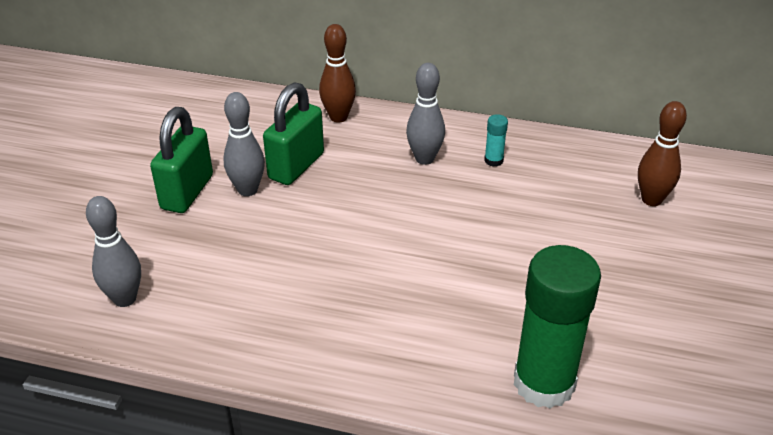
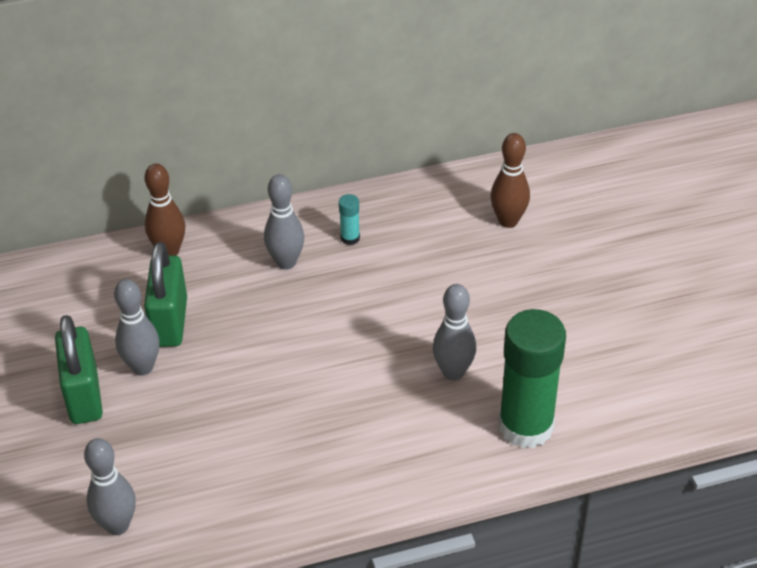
camera: 30 degrees left, 5 degrees up
none -> grey bowling pin [433,284,476,381]

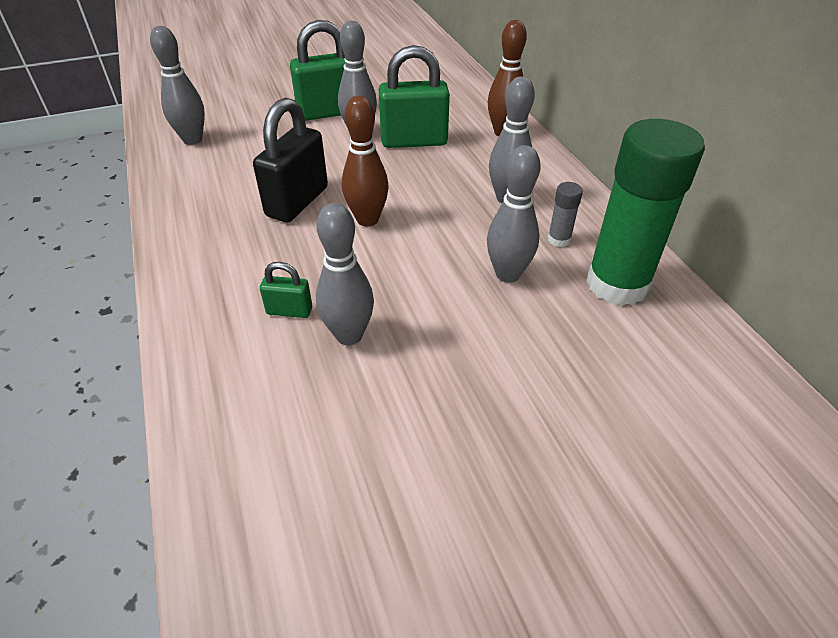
camera: 85 degrees right, 0 degrees up
turquoise glue stick [339,194,360,245] -> grey glue stick [548,182,583,247]
brown bowling pin [490,133,530,228] -> brown bowling pin moved to [342,95,389,226]
green glue stick [499,309,566,448] -> green glue stick moved to [586,119,705,306]
none -> black padlock [253,97,328,223]
none -> green padlock [260,262,312,318]
none -> grey bowling pin [487,145,541,283]

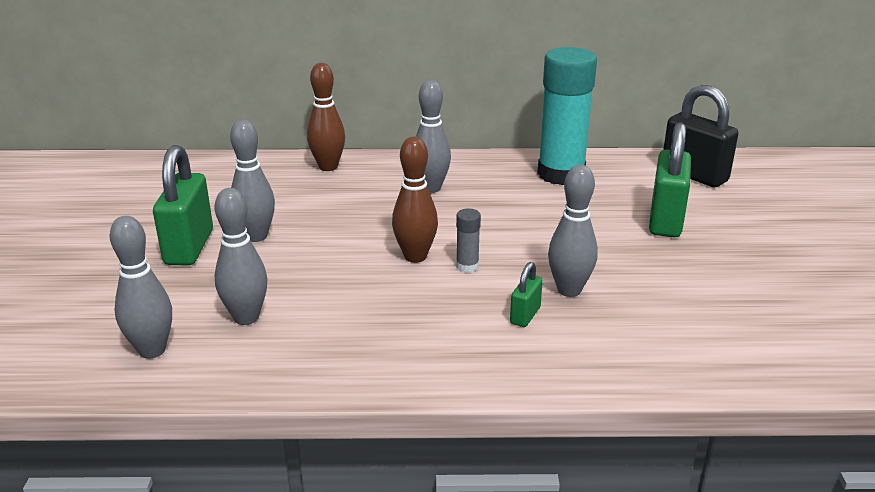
camera: 70 degrees left, 15 degrees down
black padlock [253,97,328,223] -> black padlock moved to [663,85,739,187]
green padlock [379,45,450,148] -> green padlock moved to [649,122,691,238]
grey bowling pin [487,145,541,283] -> grey bowling pin moved to [215,188,268,325]
grey glue stick [548,182,583,247] -> grey glue stick moved to [456,208,481,272]
green glue stick [586,119,705,306] -> turquoise glue stick [537,47,597,185]

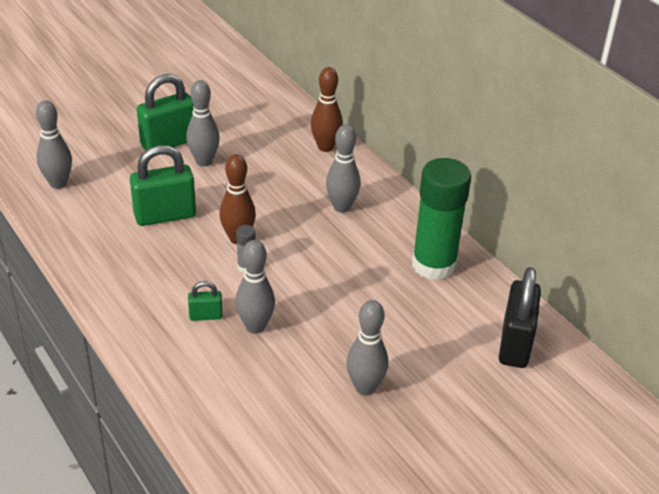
camera: 55 degrees right, 10 degrees up
grey bowling pin [215,188,268,325] -> grey bowling pin moved to [347,300,388,395]
turquoise glue stick [537,47,597,185] -> green glue stick [412,158,471,280]
green padlock [649,122,691,238] -> green padlock moved to [130,145,196,226]

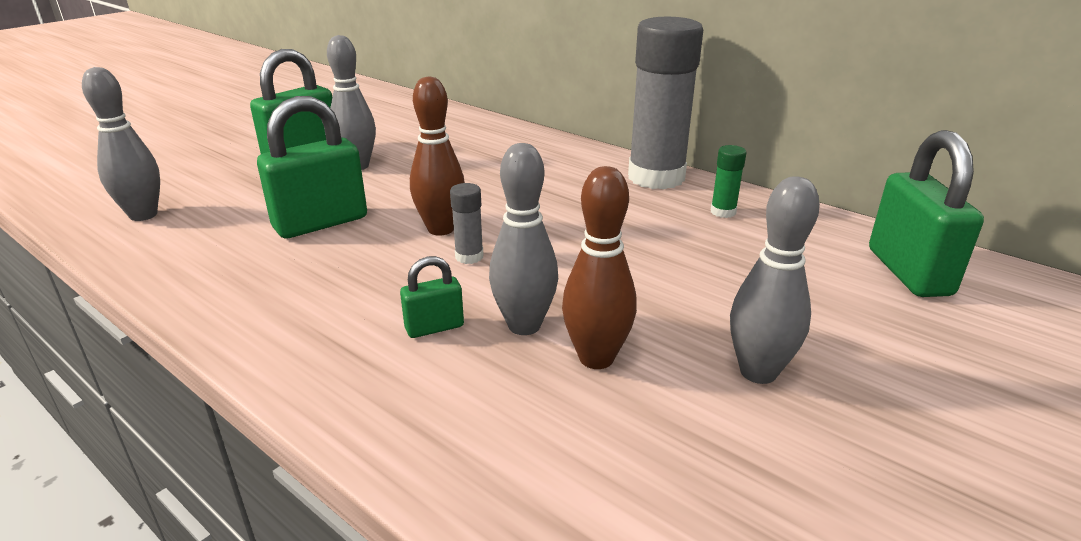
camera: 15 degrees left, 10 degrees down
brown bowling pin [311,67,343,152] -> brown bowling pin moved to [562,166,637,369]
grey bowling pin [326,125,361,213] -> none
green glue stick [412,158,471,280] -> green glue stick [711,145,746,218], size x0.40
black padlock [499,267,541,368] -> green padlock [869,130,984,297]
none -> grey glue stick [628,17,703,189]

